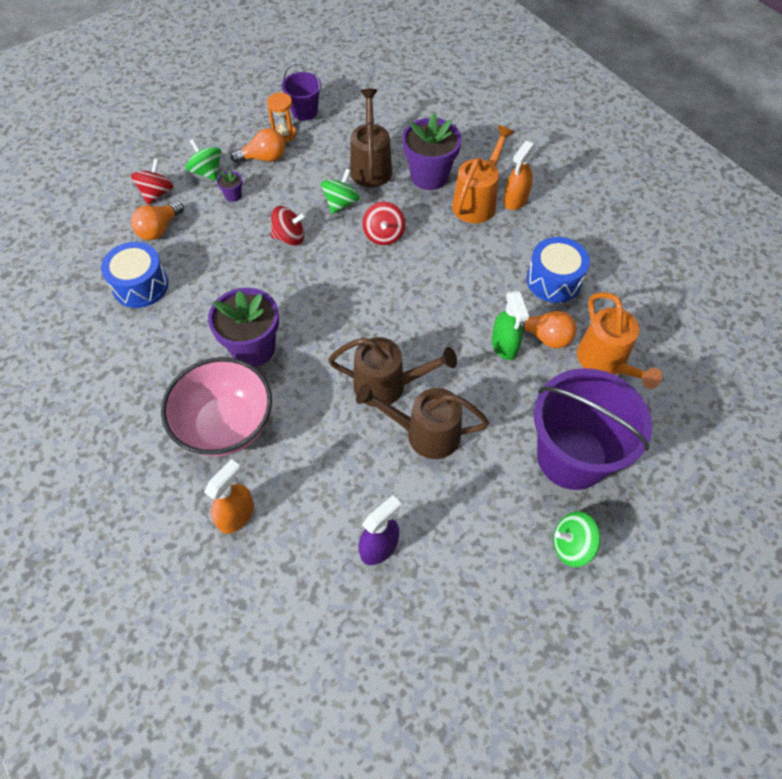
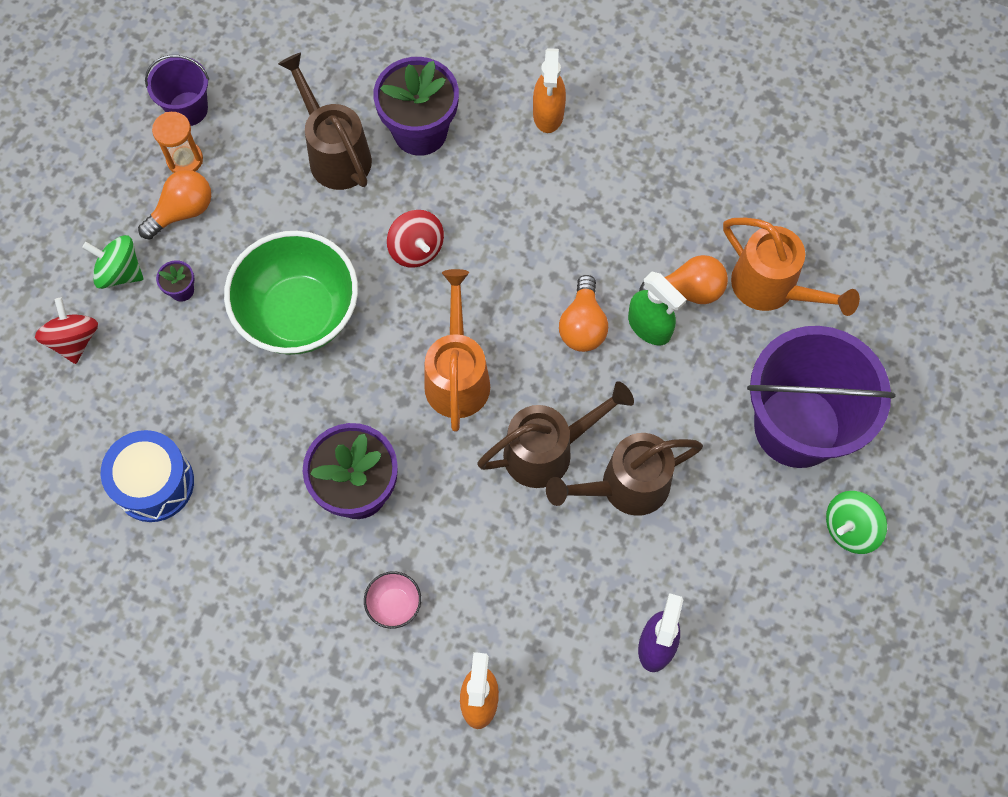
camera: 30 degrees left, 10 degrees up
orange light bulb [131,201,184,240] -> orange light bulb moved to [559,275,608,352]
pink bowl [161,357,272,457] -> pink bowl [364,571,421,629], size x0.41
red spinning top [271,206,306,245] -> green bowl [224,231,358,355]
green spinning top [321,169,360,214] -> none
orange watering can [452,125,514,223] -> orange watering can moved to [424,269,490,432]
blue drum [527,237,590,303] -> none

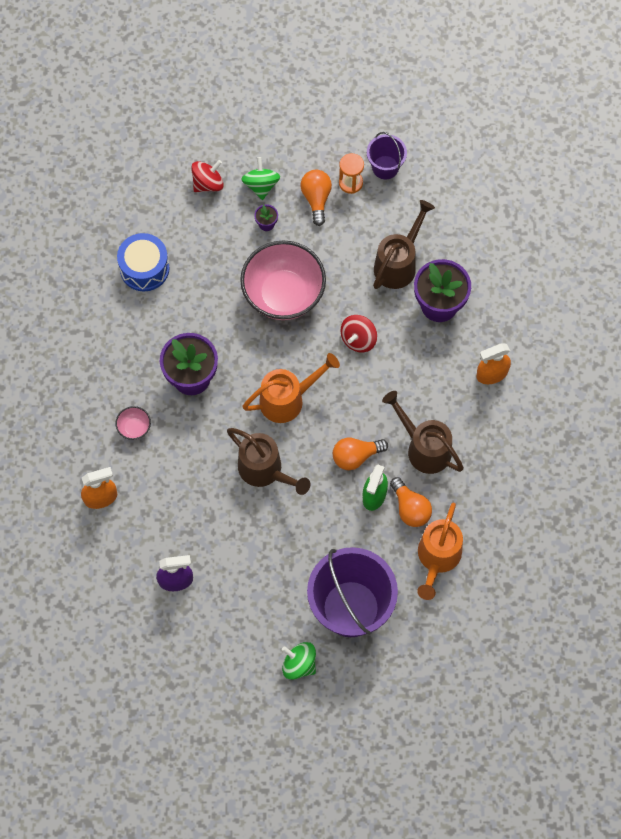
camera: 65 degrees right, 0 degrees up
orange light bulb [138,170,211,239] -> orange light bulb turned 120 degrees counterclockwise [301,170,332,226]
green bowl [224,231,358,355] -> pink bowl [240,240,326,320]
brown watering can [546,433,703,516] -> brown watering can moved to [382,391,464,474]

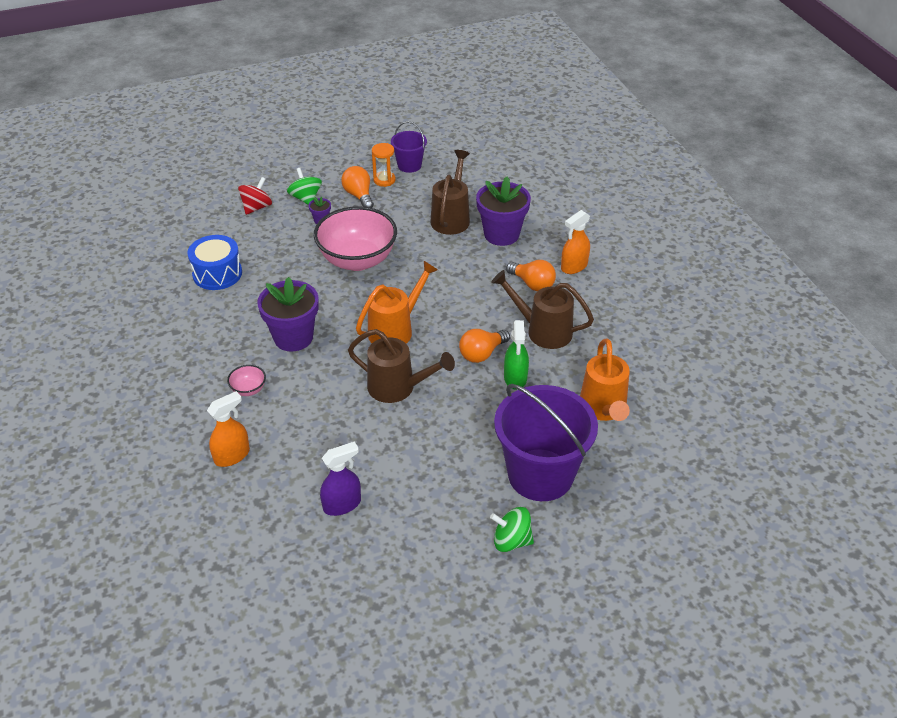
camera: 20 degrees left, 25 degrees down
red spinning top [340,315,377,353] -> none
orange light bulb [390,477,432,527] -> orange light bulb moved to [506,260,556,291]

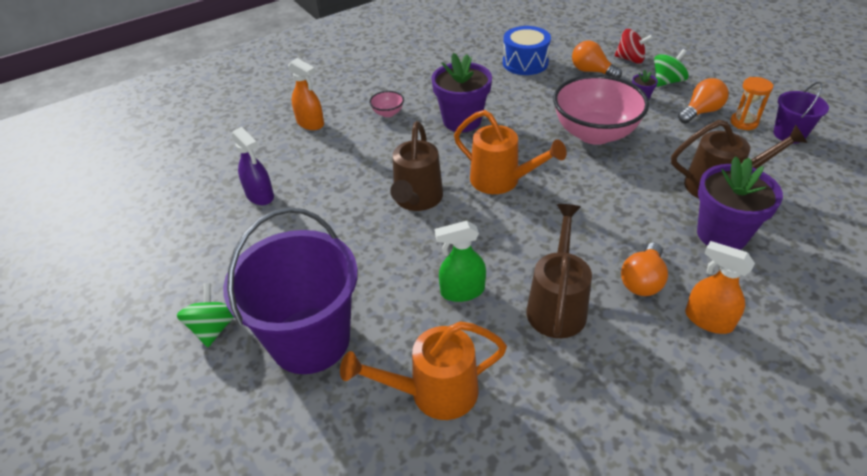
camera: 80 degrees right, 0 degrees up
orange light bulb [459,329,510,363] -> orange light bulb moved to [572,40,622,78]

